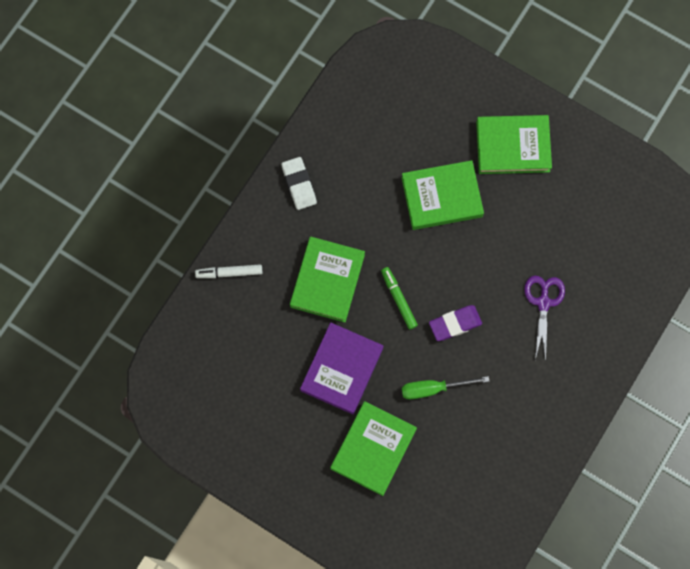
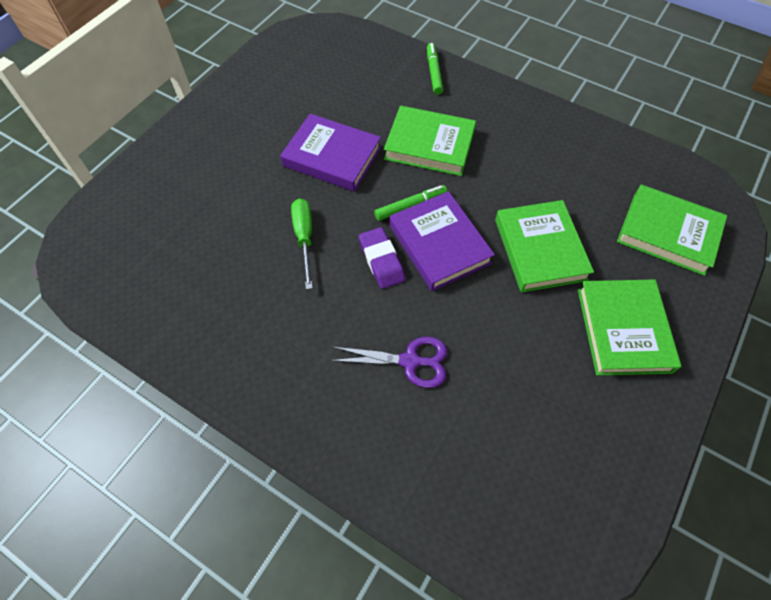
camera: 90 degrees right, 15 degrees down
white marker [195,264,262,278] -> green marker [427,43,443,95]
white eraser [281,157,317,210] -> none
green book [330,401,417,496] -> green book moved to [617,184,727,276]
none -> purple book [389,191,495,291]

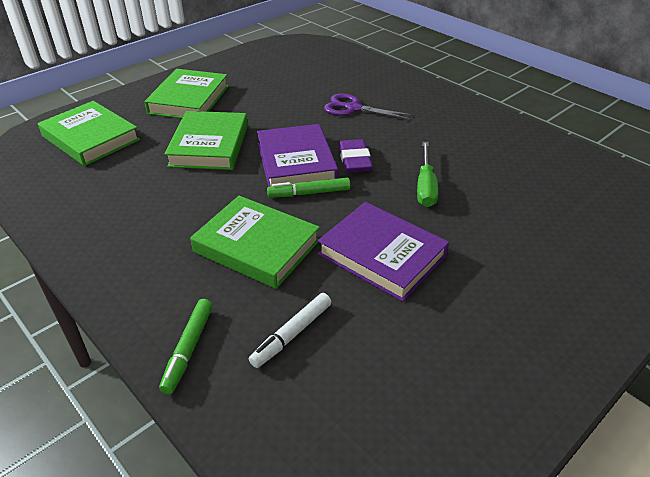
camera: 165 degrees left, 20 degrees down
none -> white marker [249,293,331,368]

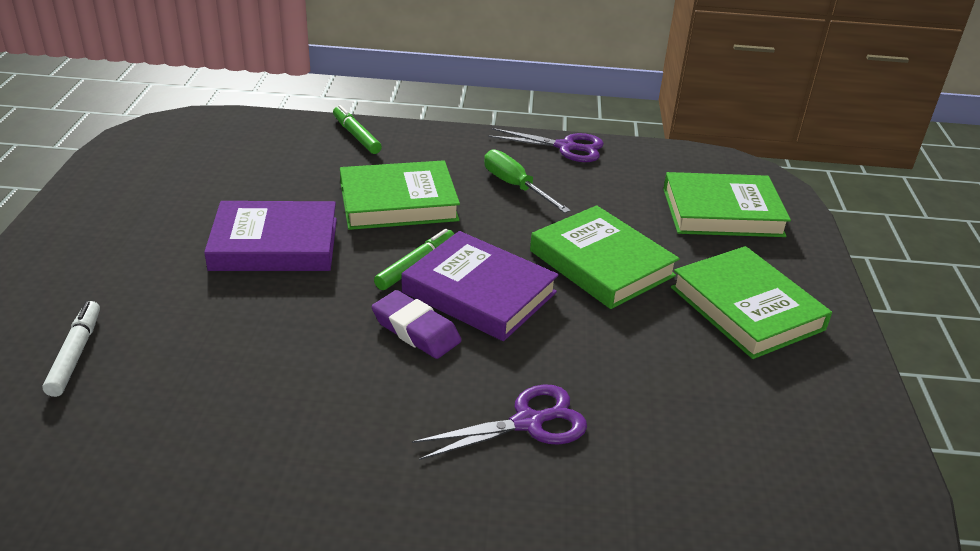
camera: 135 degrees right, 5 degrees down
white marker [249,293,331,368] -> white marker moved to [43,301,100,397]
green screwdriver [417,142,438,207] -> green screwdriver moved to [484,149,571,213]
none -> purple scissors [488,128,604,162]

